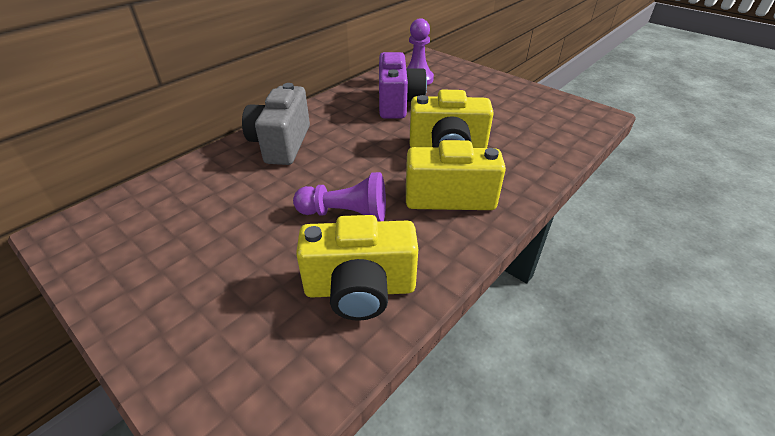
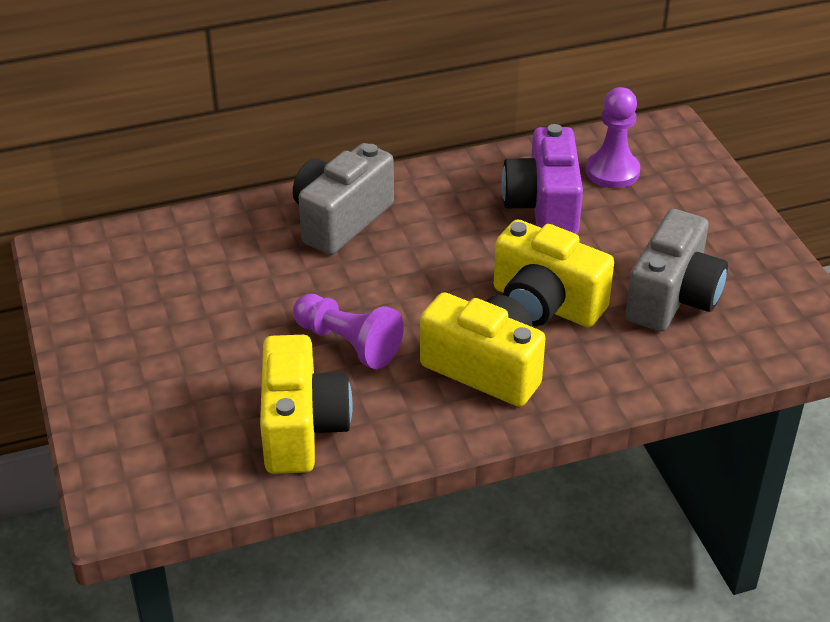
camera: 30 degrees right, 0 degrees up
yellow camera [296,215,418,320] -> yellow camera turned 120 degrees counterclockwise [260,335,352,474]
purple camera [379,52,427,119] -> purple camera turned 150 degrees clockwise [502,124,583,235]
none -> grey camera [625,209,728,332]

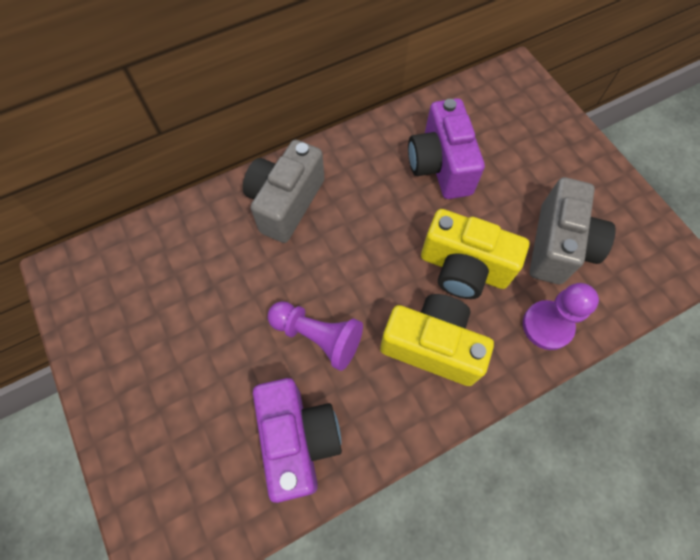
camera: 10 degrees left, 25 degrees up
yellow camera [260,335,352,474] -> purple camera [253,378,342,503]
purple pawn [586,87,640,188] -> purple pawn moved to [523,283,599,350]

